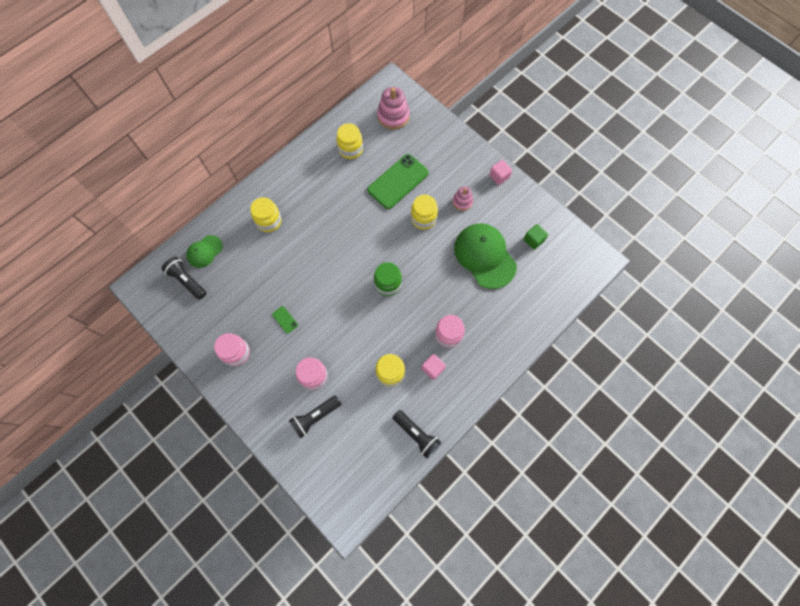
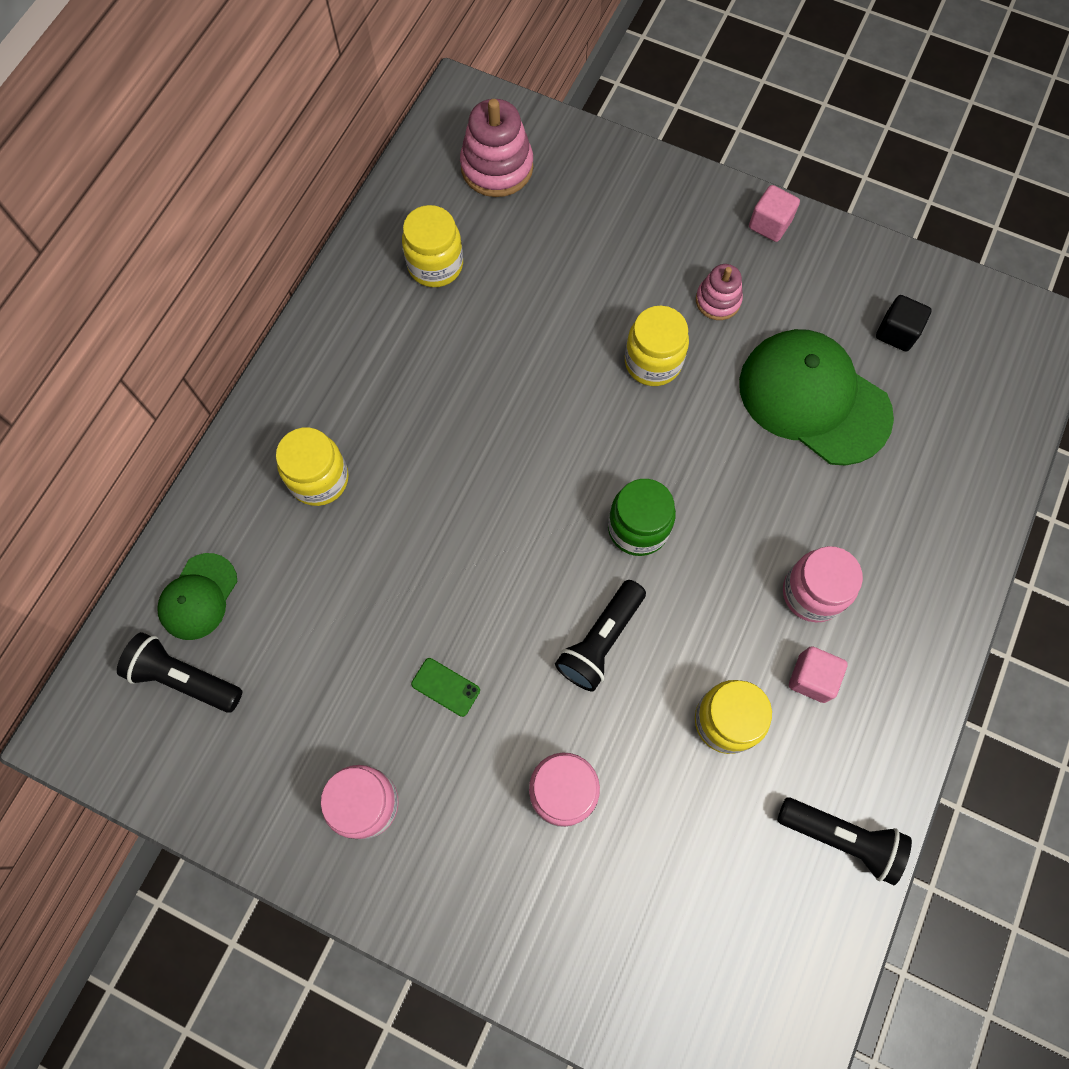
camera: 20 degrees left, 0 degrees up
black flashlight [289,395,341,439] -> black flashlight moved to [555,580,646,692]
green phone [367,154,429,209] -> none
green cube [523,224,548,250] -> black cube [876,295,932,351]

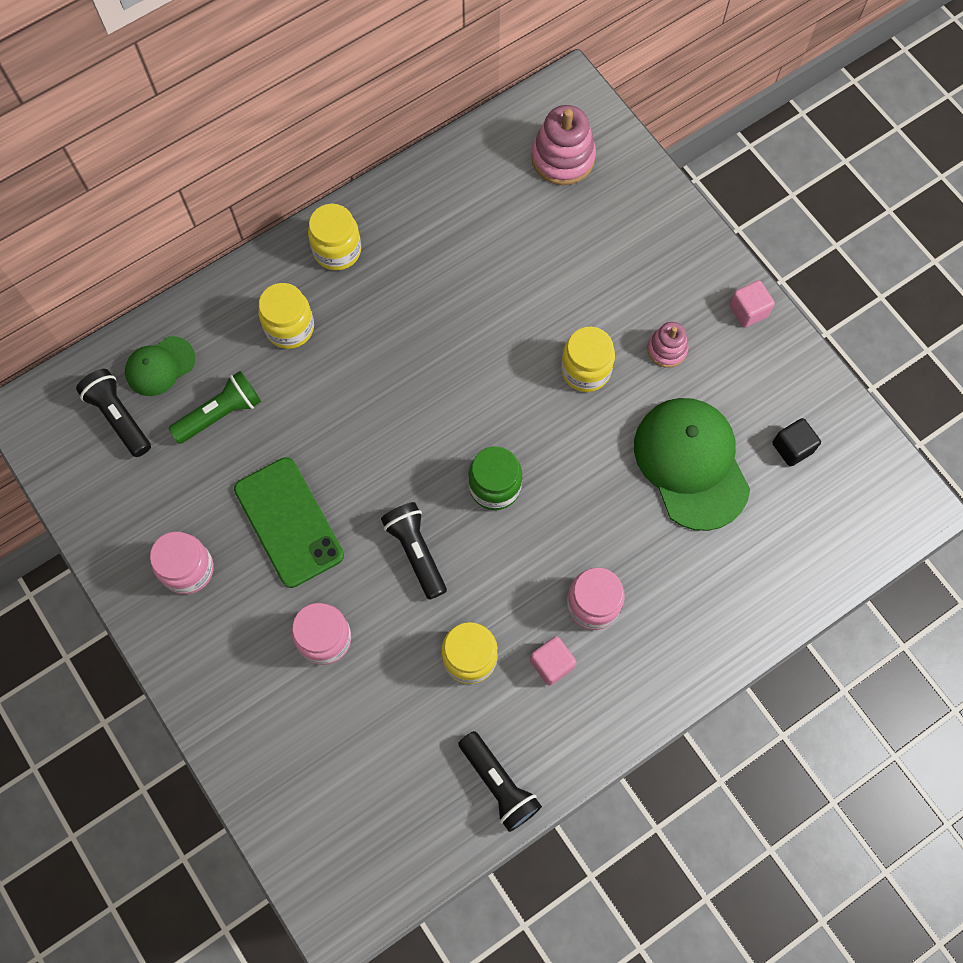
camera: 30 degrees right, 0 degrees up
yellow jar [402,205,463,287] -> yellow jar moved to [308,204,361,271]
green phone [411,658,480,717] -> green phone [234,457,344,588], size x2.41
black flashlight [555,580,646,692] -> black flashlight turned 90 degrees clockwise [381,502,447,600]
none -> green flashlight [168,371,261,444]

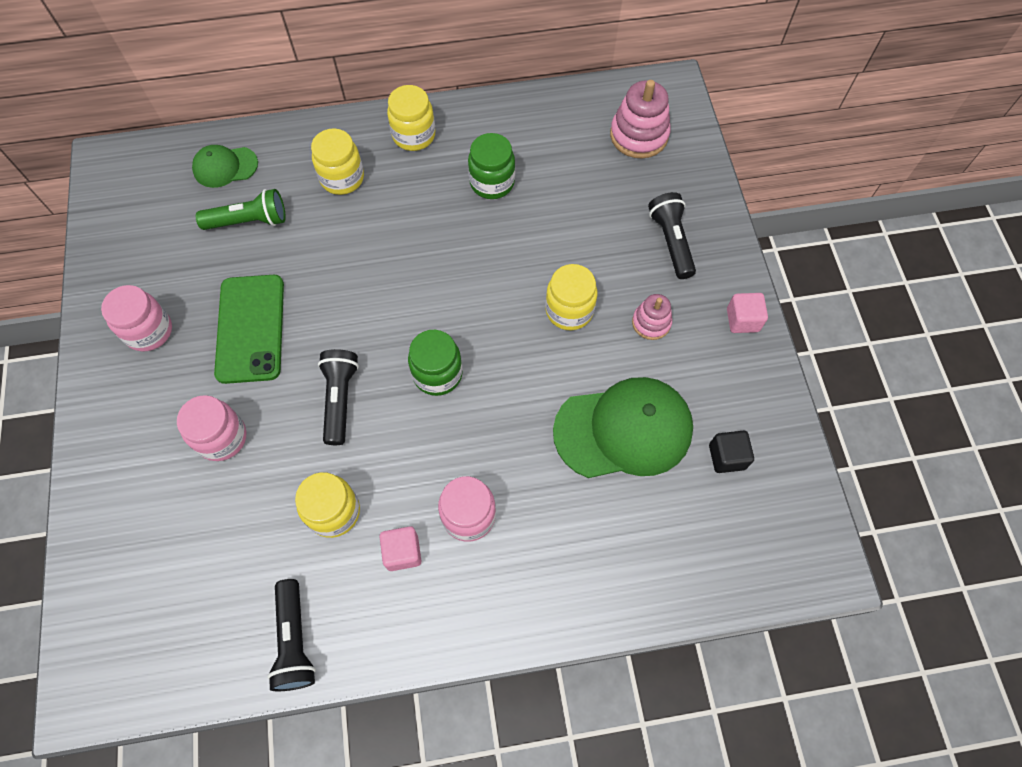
camera: 25 degrees right, 5 degrees down
black flashlight [76,369,151,457] -> black flashlight moved to [648,192,696,279]
green cap [634,398,750,531] -> green cap turned 75 degrees clockwise [553,377,693,478]
none -> green jar [468,133,515,199]

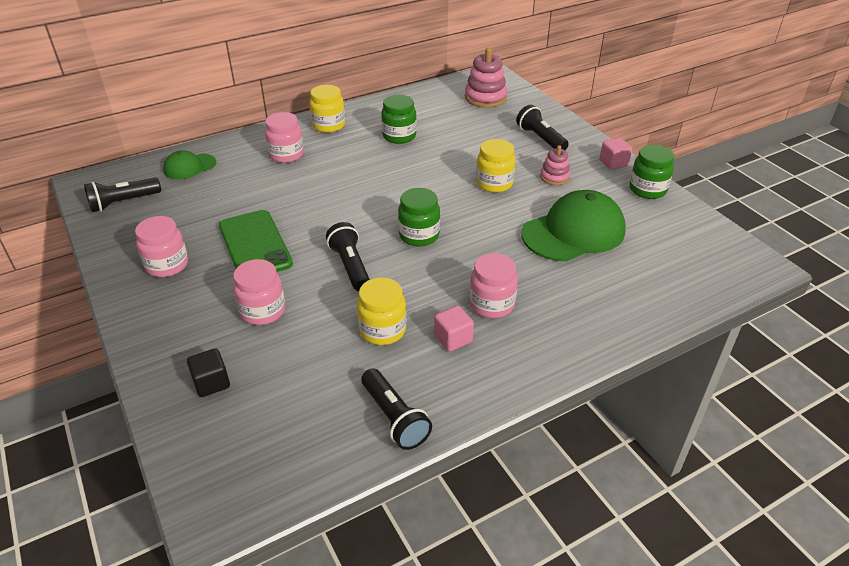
camera: 20 degrees left, 25 degrees down
green flashlight [196,189,286,230] -> none
yellow jar [311,128,364,195] -> pink jar [265,112,304,163]
black cube [709,431,754,473] -> black cube moved to [187,348,230,397]
none -> black flashlight [84,177,161,212]
none -> green jar [629,145,674,199]

